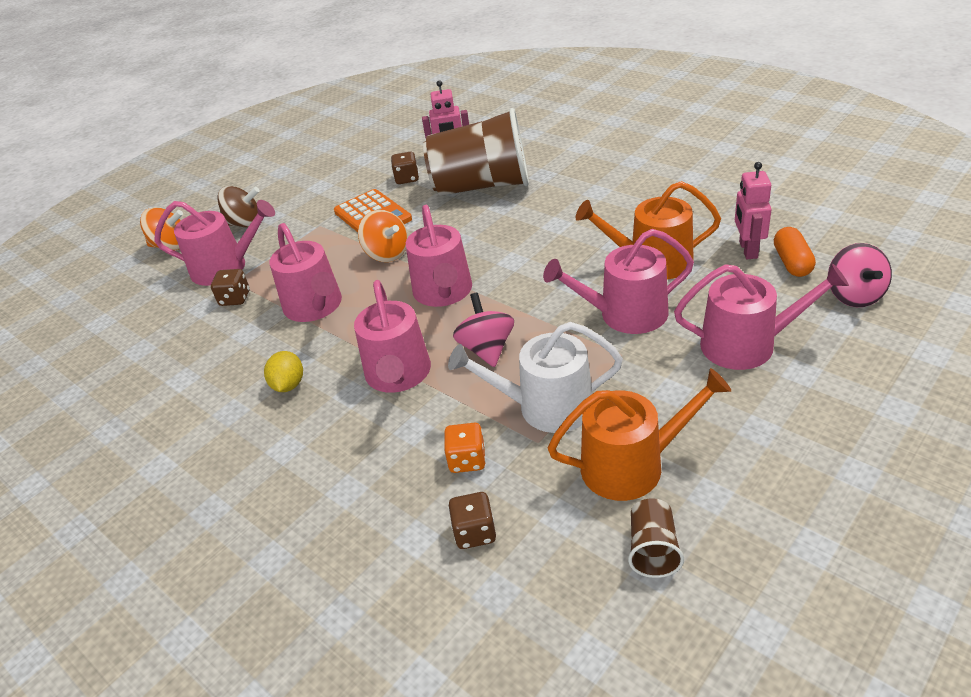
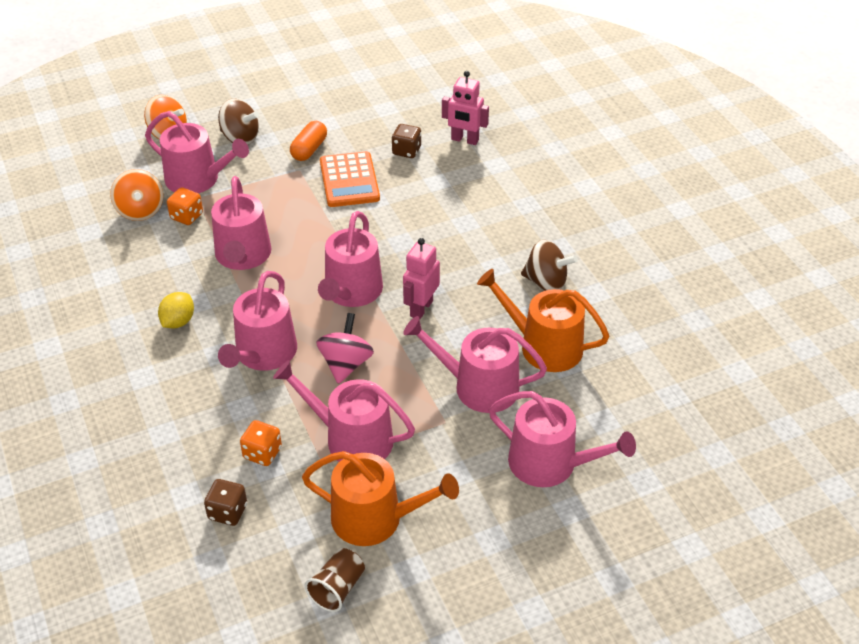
camera: 20 degrees right, 5 degrees up
brown dice [211,269,250,306] -> orange dice [167,187,203,225]
orange spinning top [358,210,408,262] -> orange spinning top moved to [110,169,163,221]
brown cup [423,108,529,196] -> none
white watering can [448,322,623,433] -> pink watering can [273,360,415,462]
pink robot [735,162,772,259] -> pink robot moved to [403,238,440,320]
orange capsule [774,227,816,277] -> orange capsule moved to [290,121,327,161]
pink spinning top [828,243,892,307] -> none
none -> brown spinning top [521,240,578,291]

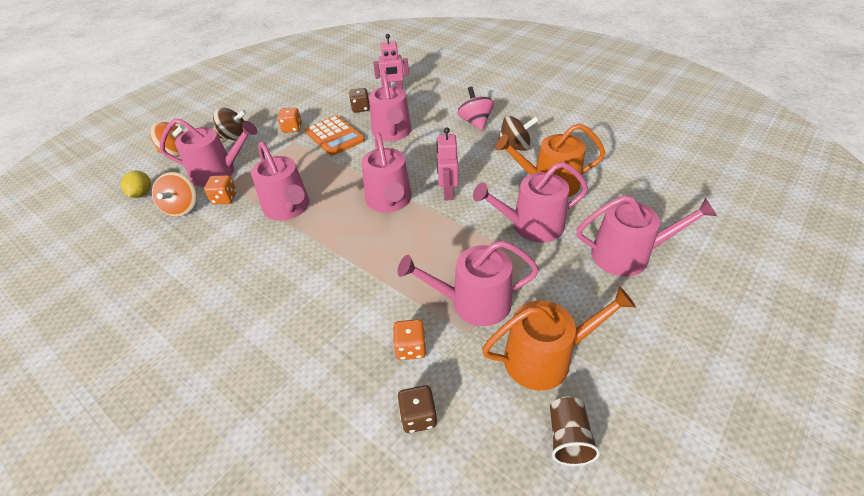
camera: 25 degrees left, 0 degrees up
orange spinning top [110,169,163,221] -> orange spinning top turned 45 degrees clockwise [152,172,197,217]
yellow lemon [158,292,194,328] -> yellow lemon moved to [121,171,151,198]
pink watering can [218,271,297,371] -> pink watering can moved to [369,71,412,141]
orange capsule [290,121,327,161] -> orange dice [277,108,302,133]
pink spinning top [316,313,374,384] -> pink spinning top moved to [457,87,494,131]

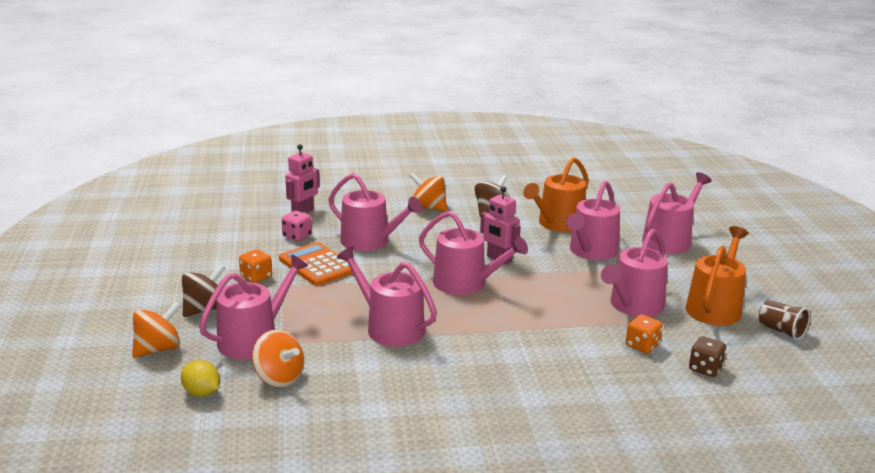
camera: 50 degrees left, 20 degrees down
orange dice [204,175,237,204] -> none
pink watering can [251,142,310,221] -> pink watering can turned 150 degrees counterclockwise [337,246,437,347]
orange calculator [305,115,365,156] -> orange calculator turned 135 degrees counterclockwise [279,242,353,286]
brown dice [349,88,370,113] -> pink dice [282,211,312,241]
pink spinning top [457,87,494,131] -> orange spinning top [409,173,447,211]

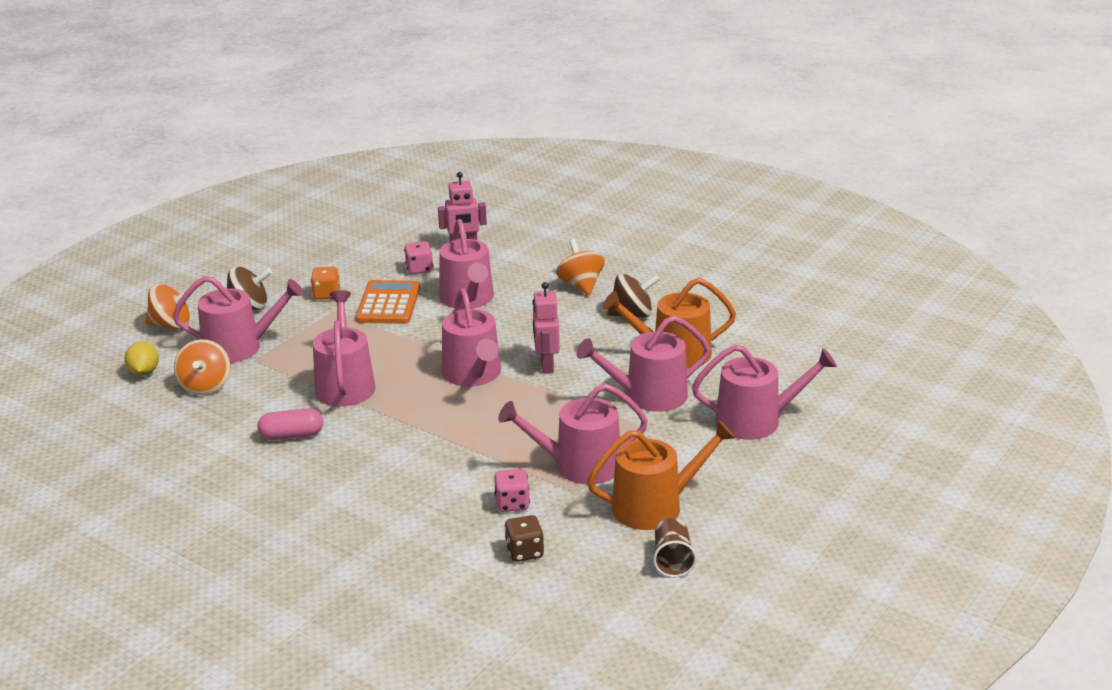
camera: 45 degrees right, 5 degrees up
orange dice [626,314,663,353] -> pink dice [494,469,530,512]
none -> pink capsule [257,408,323,440]

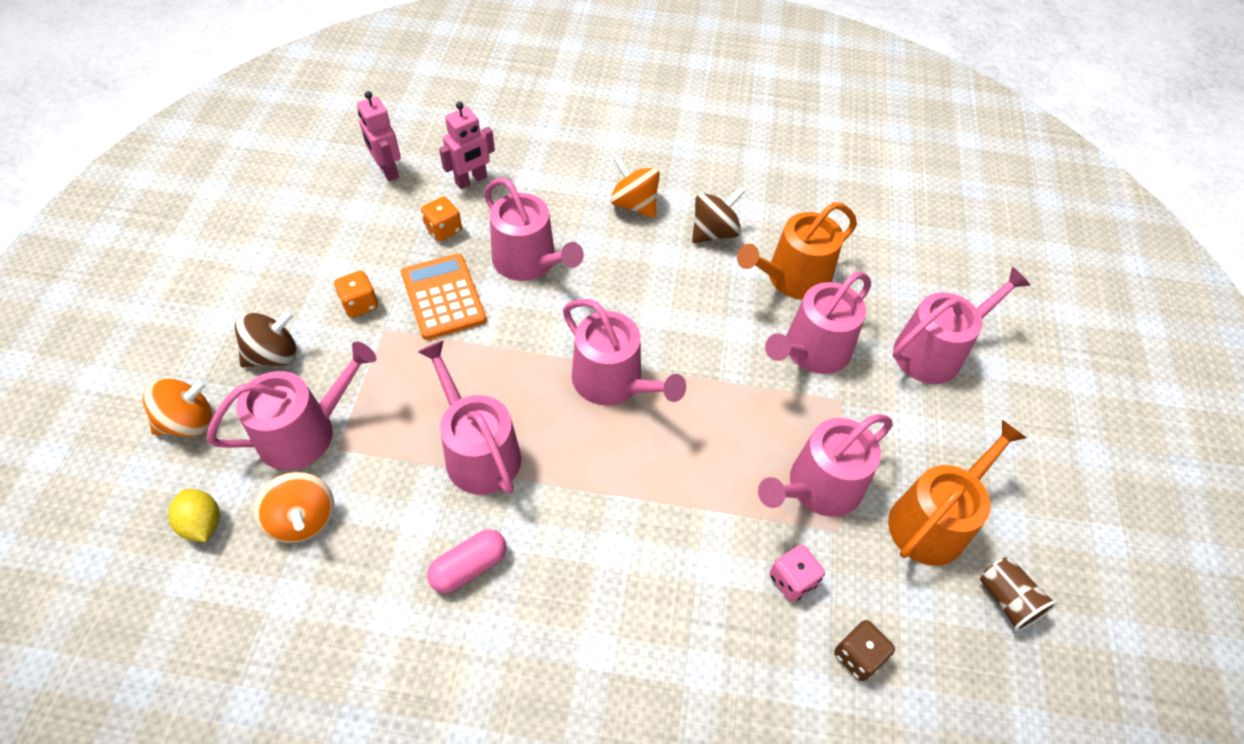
camera: 30 degrees left, 25 degrees up
pink dice [404,241,433,274] -> orange dice [421,196,462,241]
pink robot [533,282,560,373] -> pink robot moved to [357,91,401,181]

